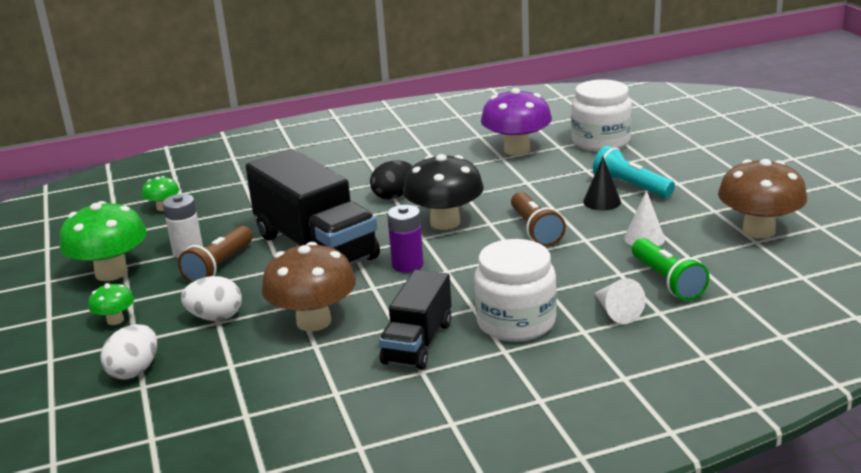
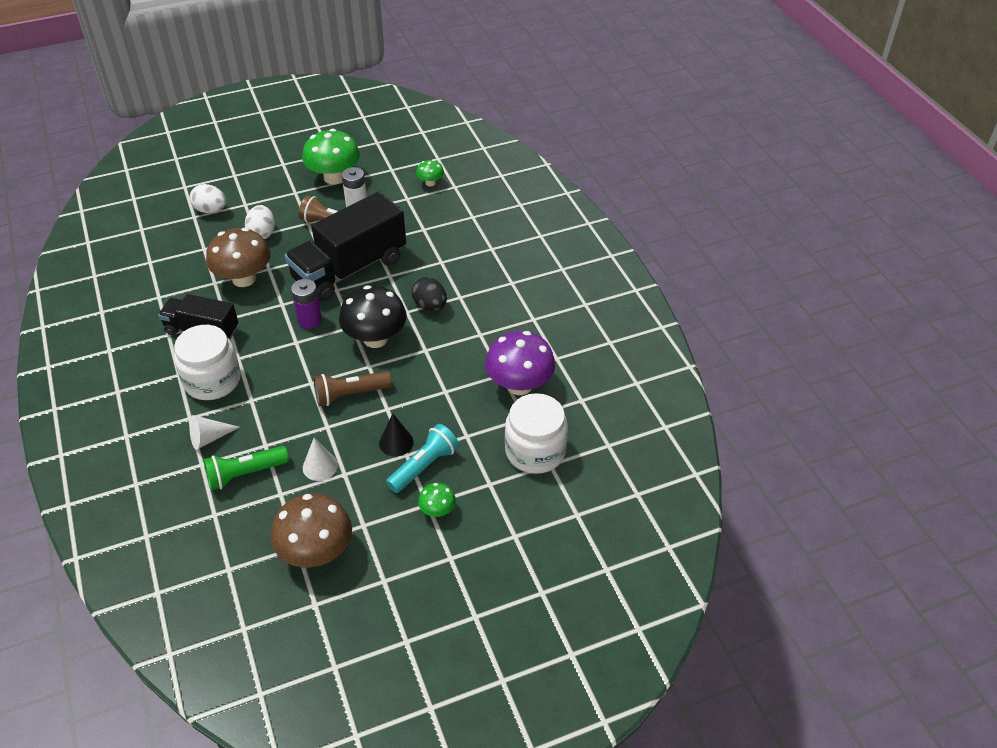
camera: 85 degrees right, 20 degrees up
green mushroom [88,283,134,325] -> green mushroom moved to [418,483,456,517]

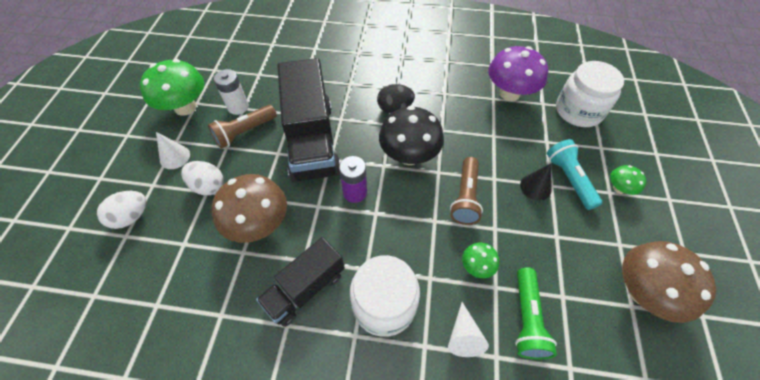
camera: 60 degrees left, 10 degrees up
white cone [303,438,338,481] -> white cone moved to [156,132,190,169]
green mushroom [416,160,444,186] -> green mushroom moved to [462,243,499,278]

